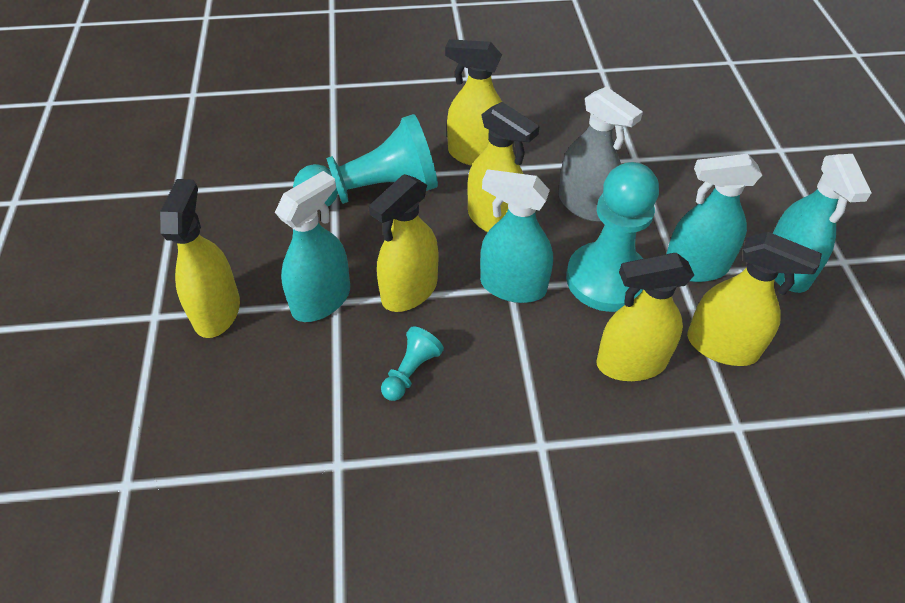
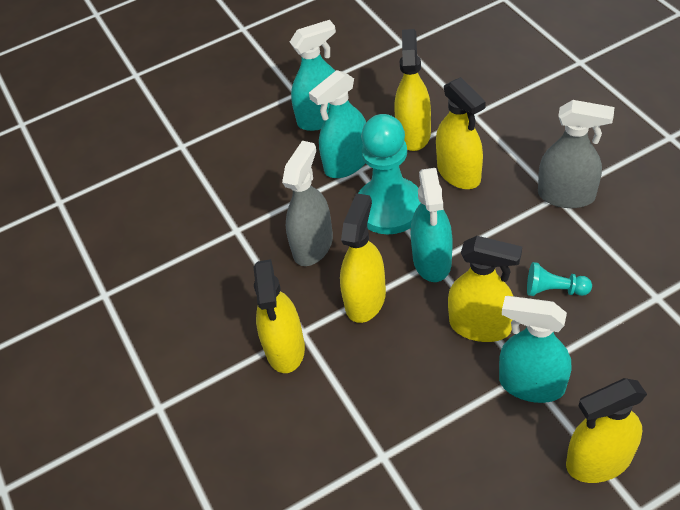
camera: 105 degrees left, 0 degrees up
turquoise pawn [293,114,438,207] -> none
turquoise spray bottle [666,154,762,282] -> turquoise spray bottle turned 75 degrees clockwise [309,70,366,178]
none -> grey spray bottle [538,100,614,208]

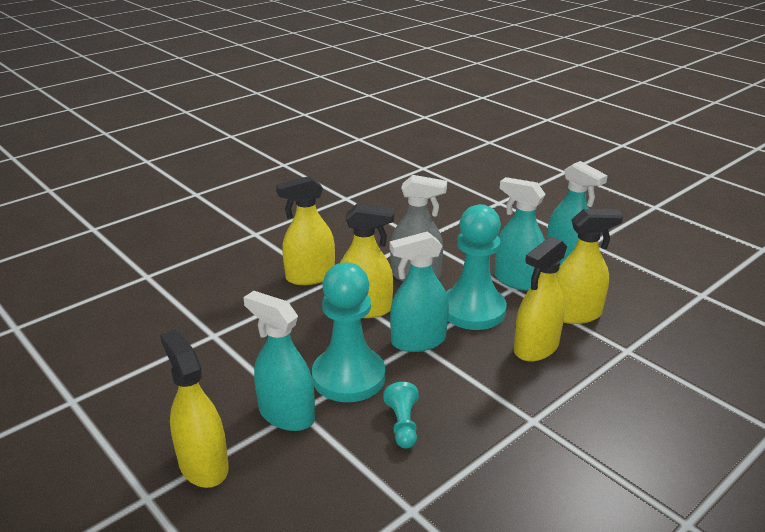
camera: 70 degrees right, 20 degrees down
yellow spray bottle [448,236,522,342] -> turquoise pawn [312,262,385,402]
turquoise spray bottle [499,296,571,403] -> turquoise spray bottle turned 60 degrees counterclockwise [243,291,315,431]
grey spray bottle [538,100,614,208] -> none

